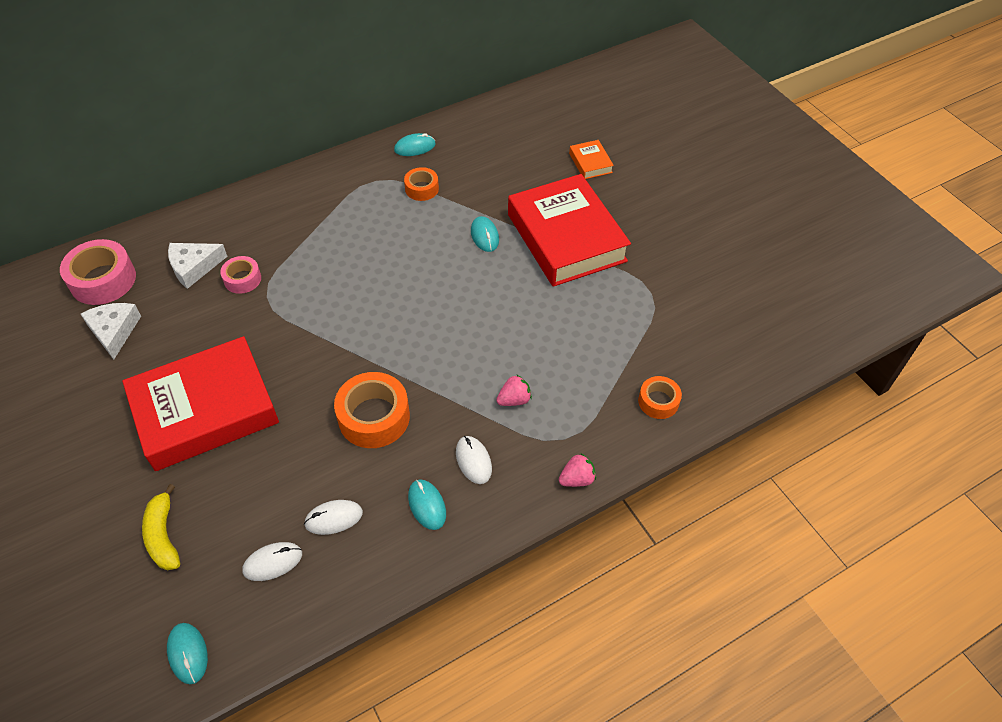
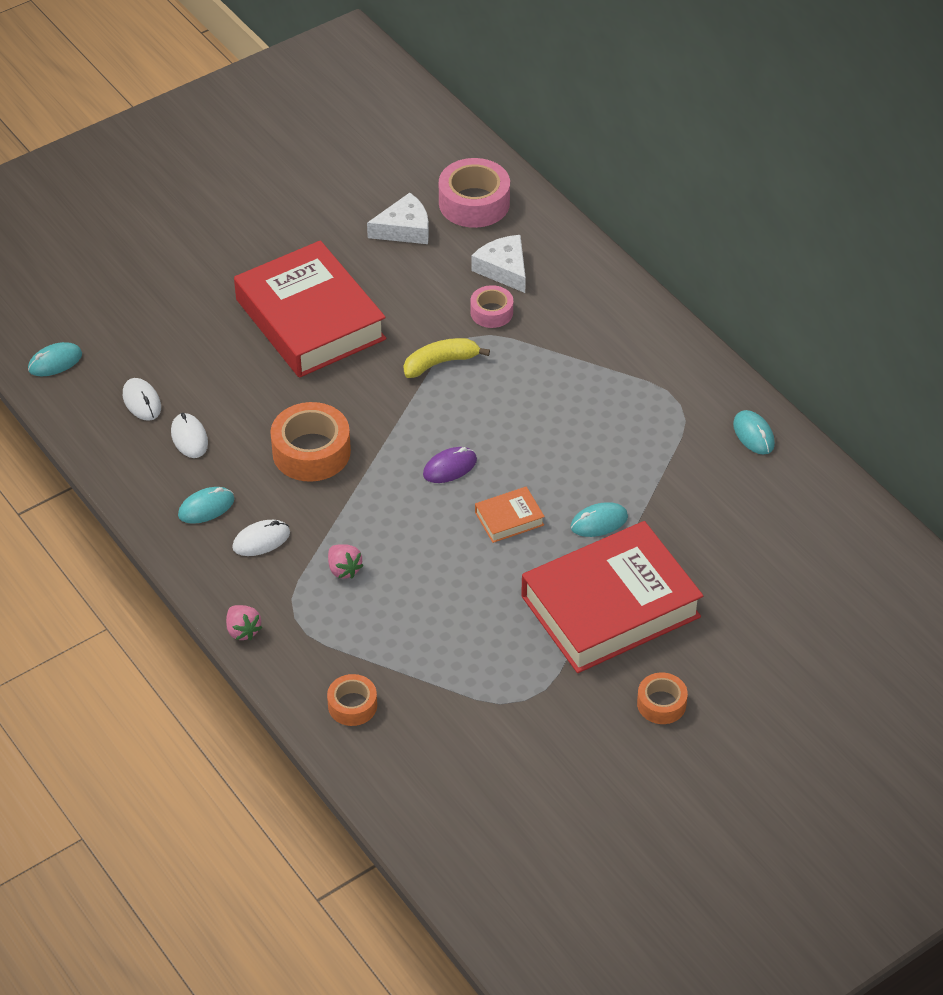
camera: 85 degrees right, 5 degrees down
yellow banana [142,484,180,570] -> yellow banana moved to [404,338,490,378]
orange tape [404,167,439,201] -> orange tape moved to [637,672,688,724]
orange book [569,140,614,179] -> orange book moved to [475,486,545,543]
none -> purple mouse [423,447,477,483]

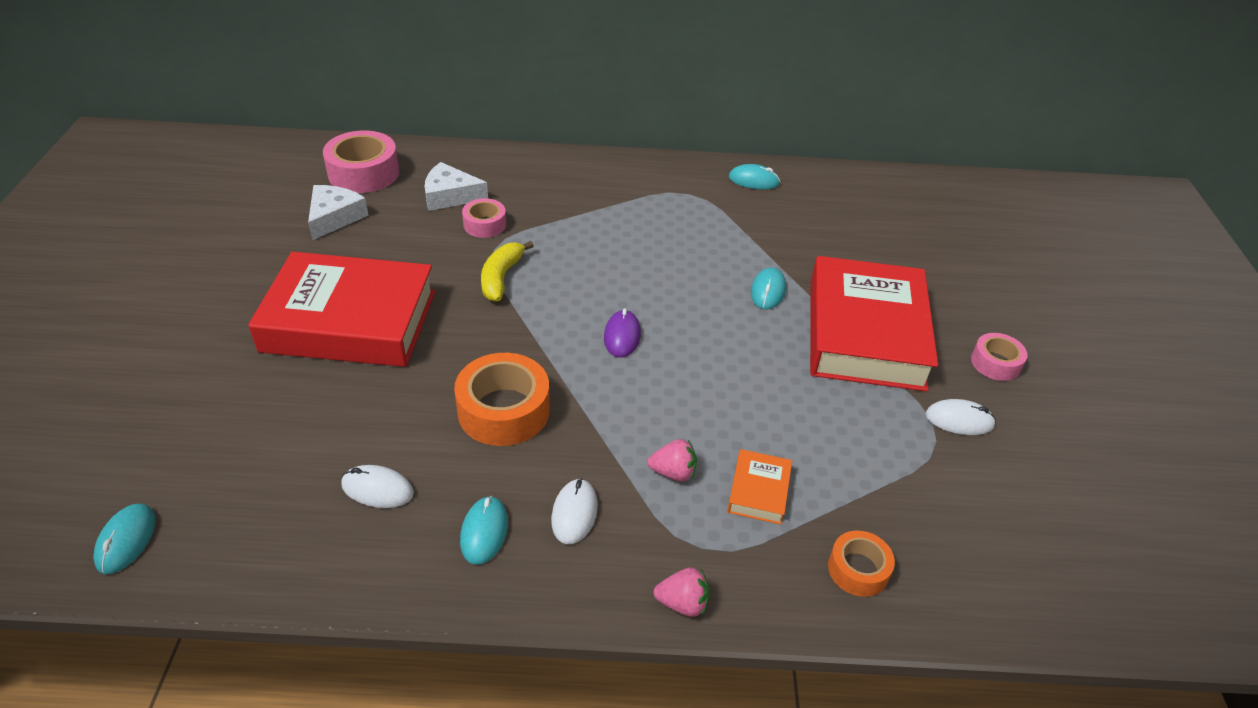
camera: 55 degrees left, 5 degrees down
white mouse [123,378,161,421] -> white mouse moved to [925,399,996,435]
orange book [475,486,545,543] -> orange book moved to [727,449,792,525]
orange tape [637,672,688,724] -> pink tape [971,333,1028,381]

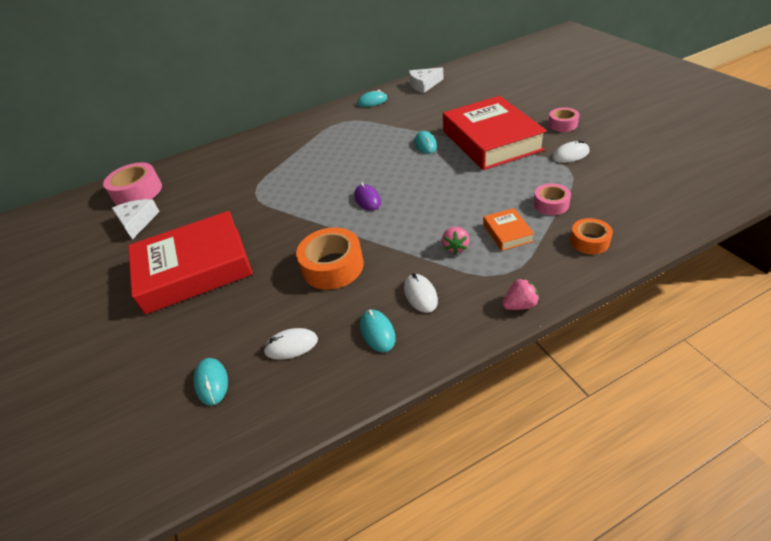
camera: 20 degrees left, 0 degrees up
turquoise mouse [93,504,156,574] -> turquoise mouse moved to [194,358,228,406]
white cheese [425,162,488,211] -> white cheese moved to [409,67,444,93]
pink tape [462,198,506,238] -> pink tape moved to [534,183,571,215]
yellow banana [481,241,534,301] -> none
pink strawberry [648,439,697,482] -> pink strawberry turned 120 degrees clockwise [442,227,470,254]

